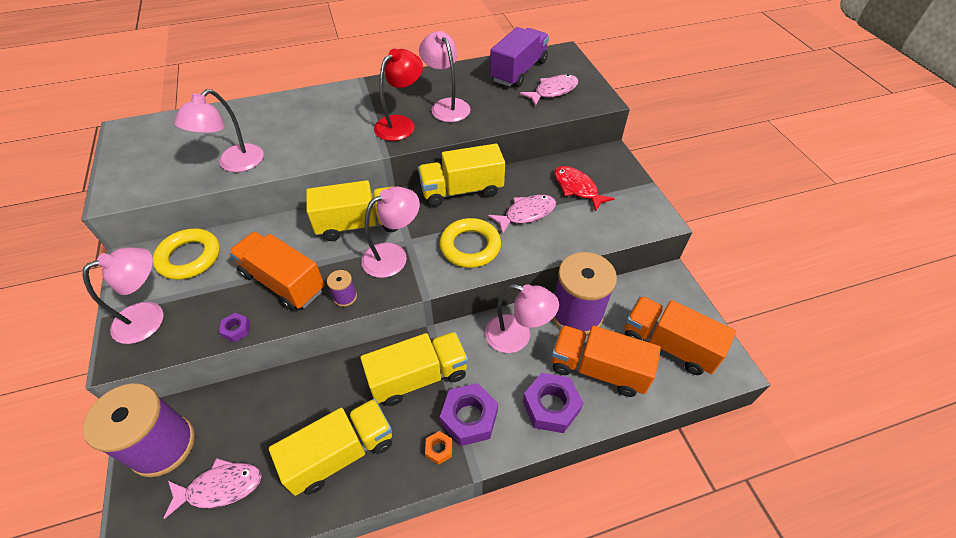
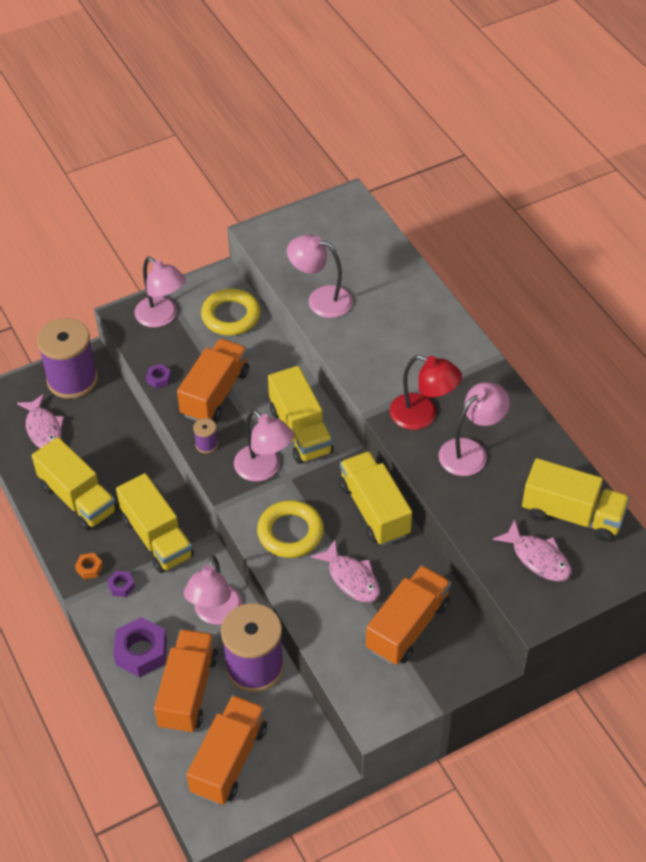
camera: 80 degrees right, 0 degrees up
purple nut [440,383,498,446] -> purple nut [107,571,135,597], size x0.49
purple truck [490,27,549,88] -> yellow truck [522,458,630,542]
red fish [554,166,615,212] -> orange truck [366,565,451,665]

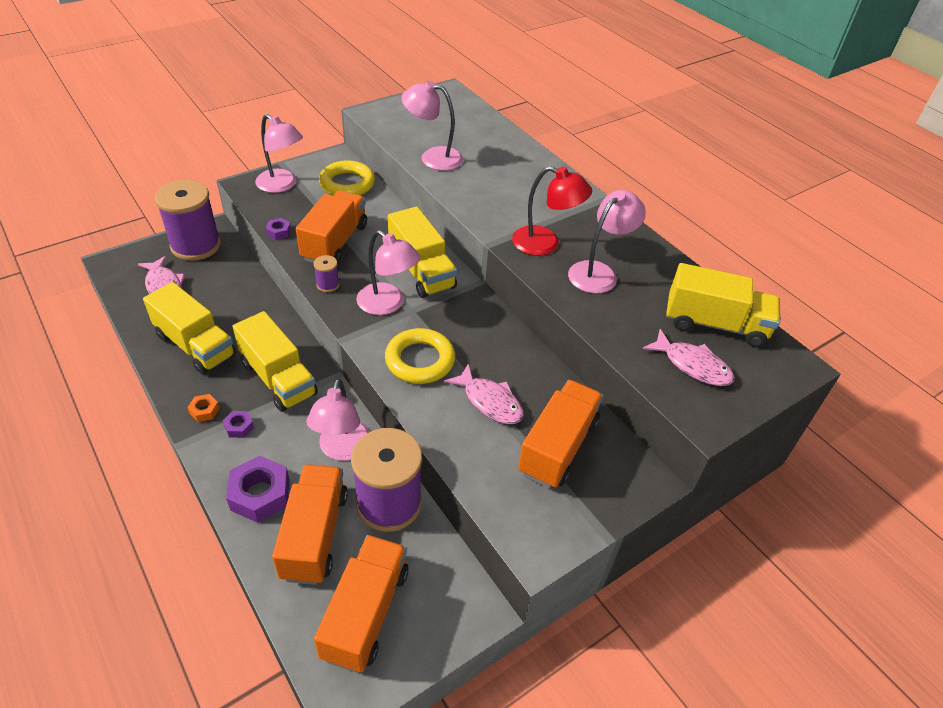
camera: 10 degrees left, 5 degrees down
yellow truck [339,451,412,545] -> none

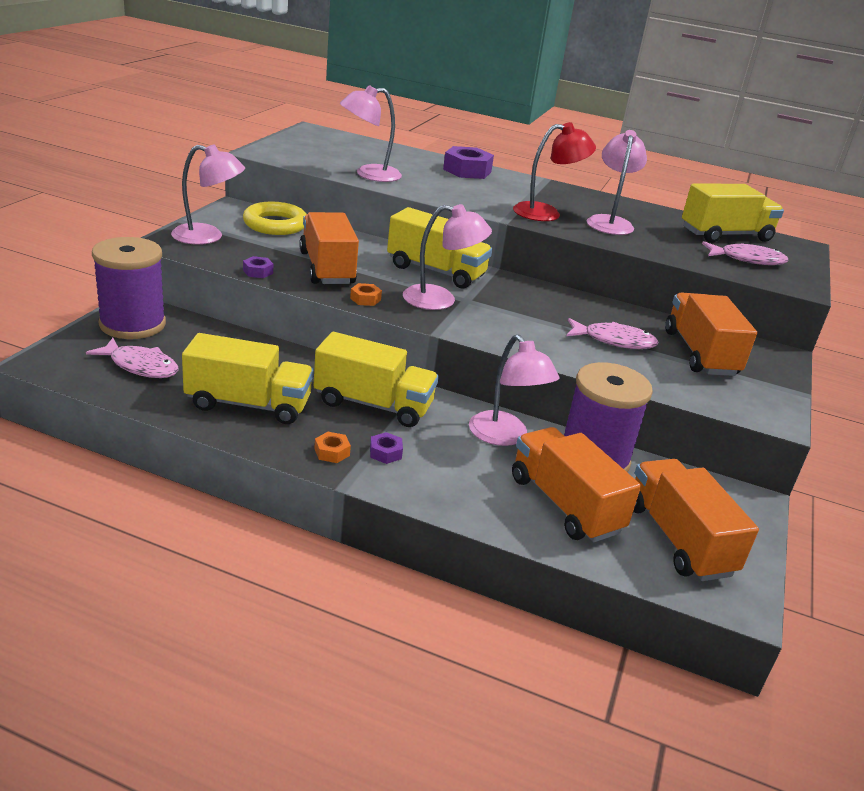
camera: 35 degrees left, 15 degrees down
purple nut [226,456,290,523] -> purple nut moved to [443,146,494,179]
purple spool [313,255,340,292] -> orange nut [350,283,382,306]
yellow ring [385,328,455,384] -> none

